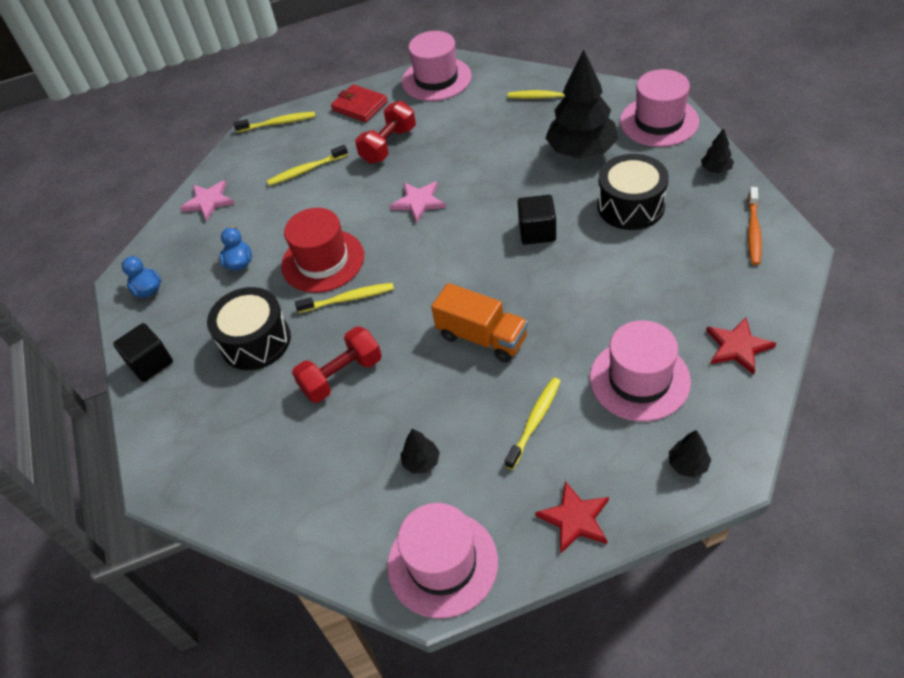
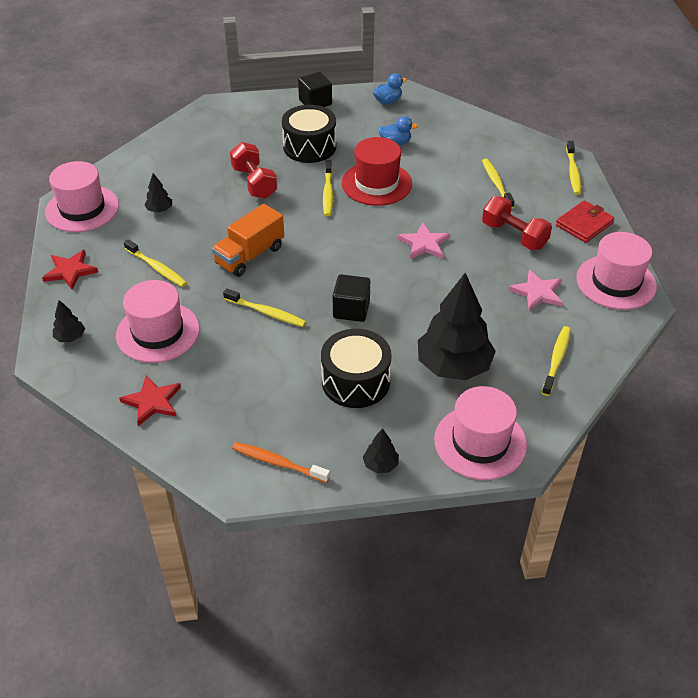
camera: 95 degrees right, 5 degrees down
pink star [180,180,235,221] -> pink star moved to [509,269,563,311]
none -> yellow toothbrush [223,288,306,327]

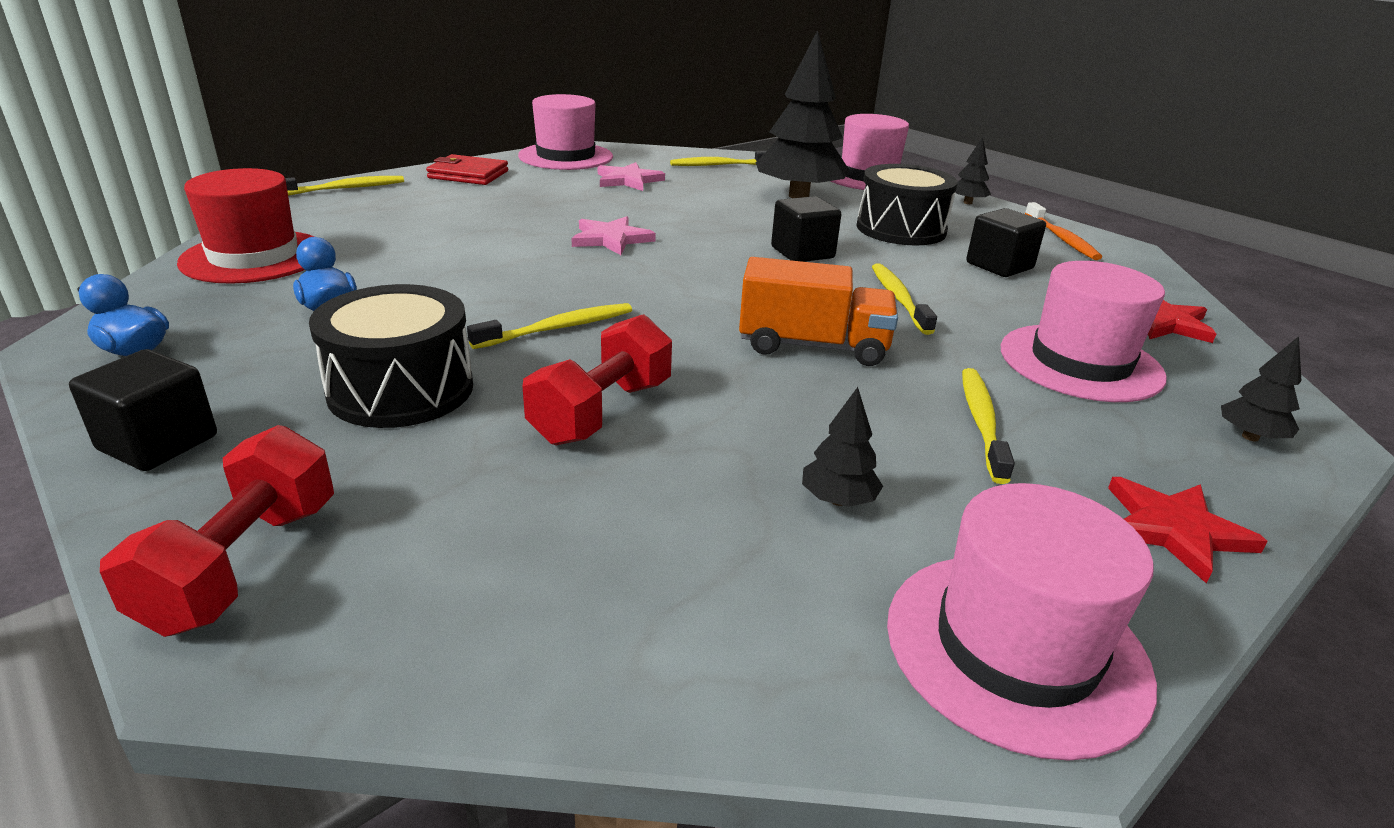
camera: 125 degrees left, 15 degrees down
red hat [342,137,412,206] -> red hat moved to [177,168,315,284]
yellow toothbrush [482,159,515,209] -> none
red dumbbell [482,196,552,250] -> red dumbbell moved to [100,425,334,637]
none -> black cube [966,208,1046,277]

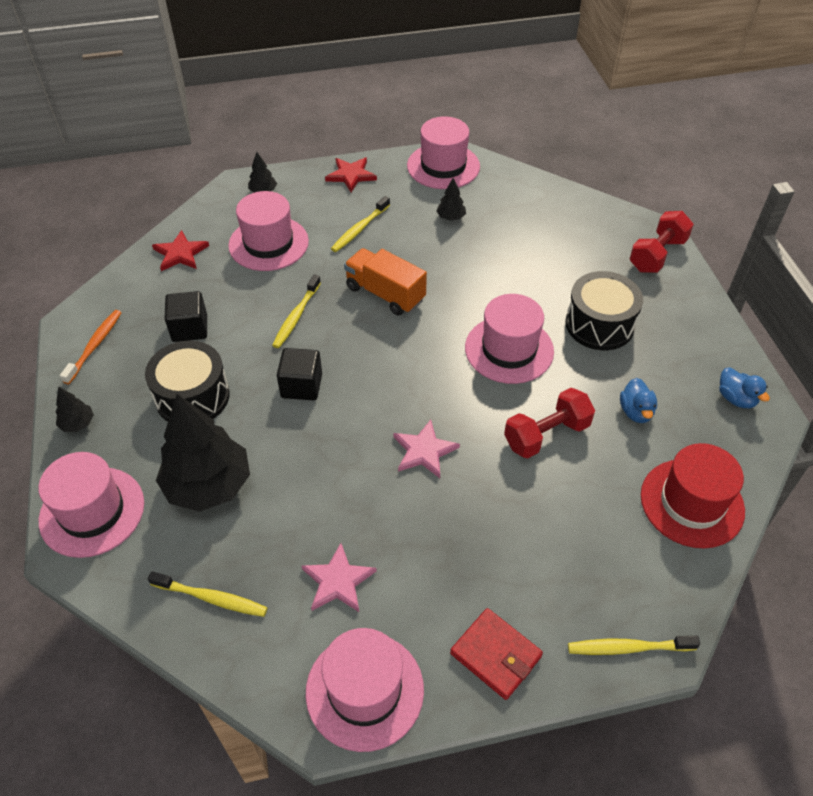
camera: 150 degrees left, 20 degrees up
black cube [69,349,217,471] -> none
yellow toothbrush [467,303,632,349] -> pink hat [465,294,554,384]
red dumbbell [522,314,672,445] -> red dumbbell moved to [504,388,595,458]

